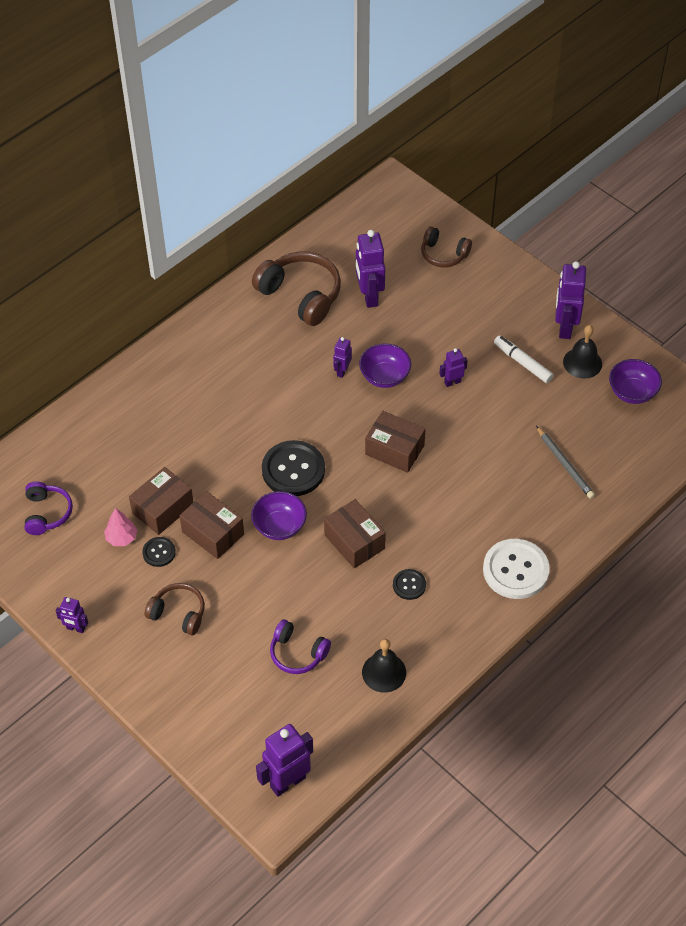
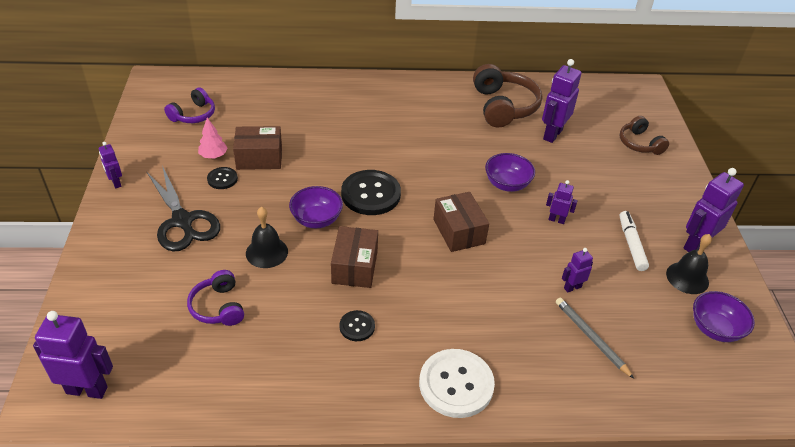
camera: 40 degrees right, 10 degrees down
brown headphones [145,583,205,635] -> black scissors [146,165,220,252]
brown box [180,491,244,559] -> none
purple robot [333,337,352,378] -> purple robot moved to [562,248,593,293]
black bell [362,639,406,693] -> black bell moved to [246,207,288,268]
grey pencil [536,426,595,499] -> grey pencil turned 135 degrees clockwise [556,298,634,379]

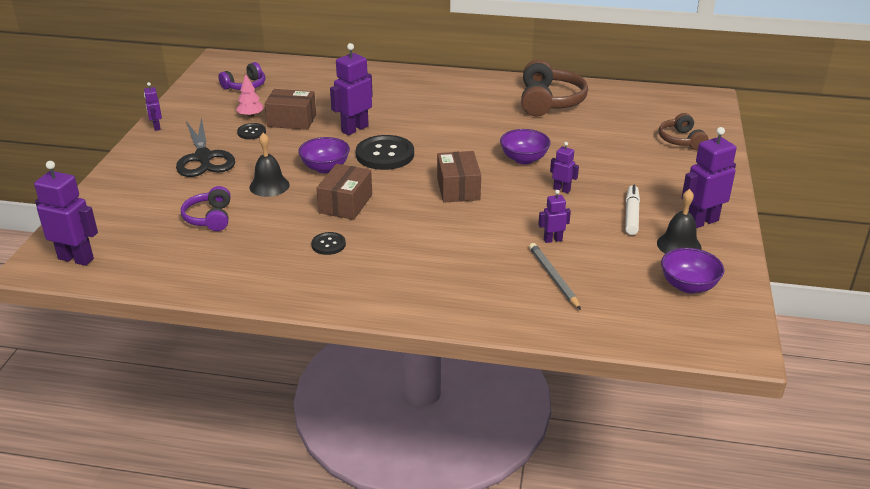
camera: 15 degrees right, 10 degrees down
white button [419,349,495,418] -> none
purple robot [542,59,581,143] -> purple robot moved to [330,43,373,135]

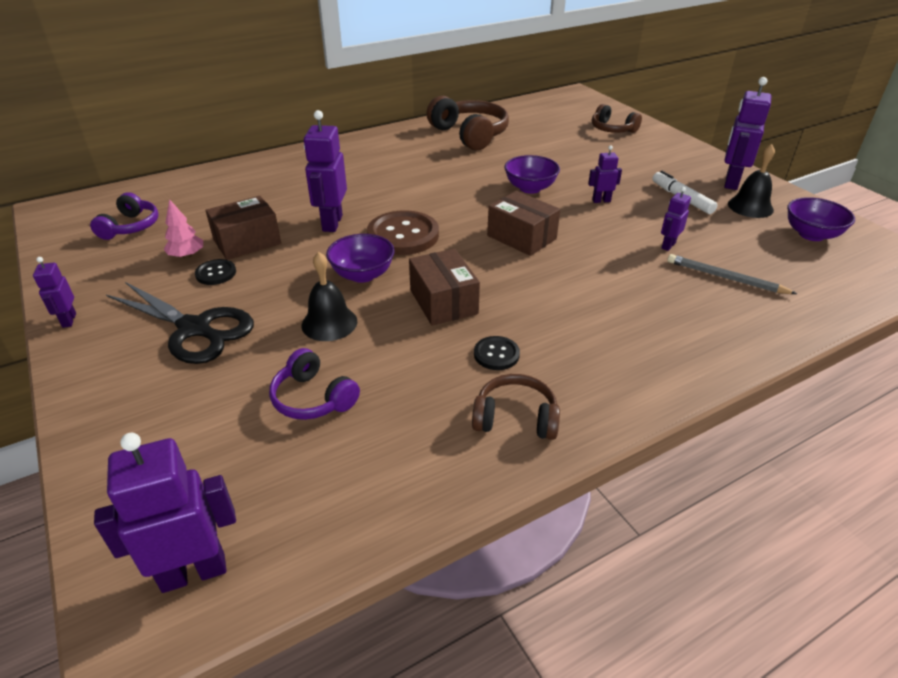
camera: 40 degrees left, 5 degrees up
purple robot [144,82,162,131] -> purple robot turned 45 degrees clockwise [33,257,76,328]
black button [356,135,414,170] -> brown button [367,210,439,255]
none -> brown headphones [472,374,560,440]

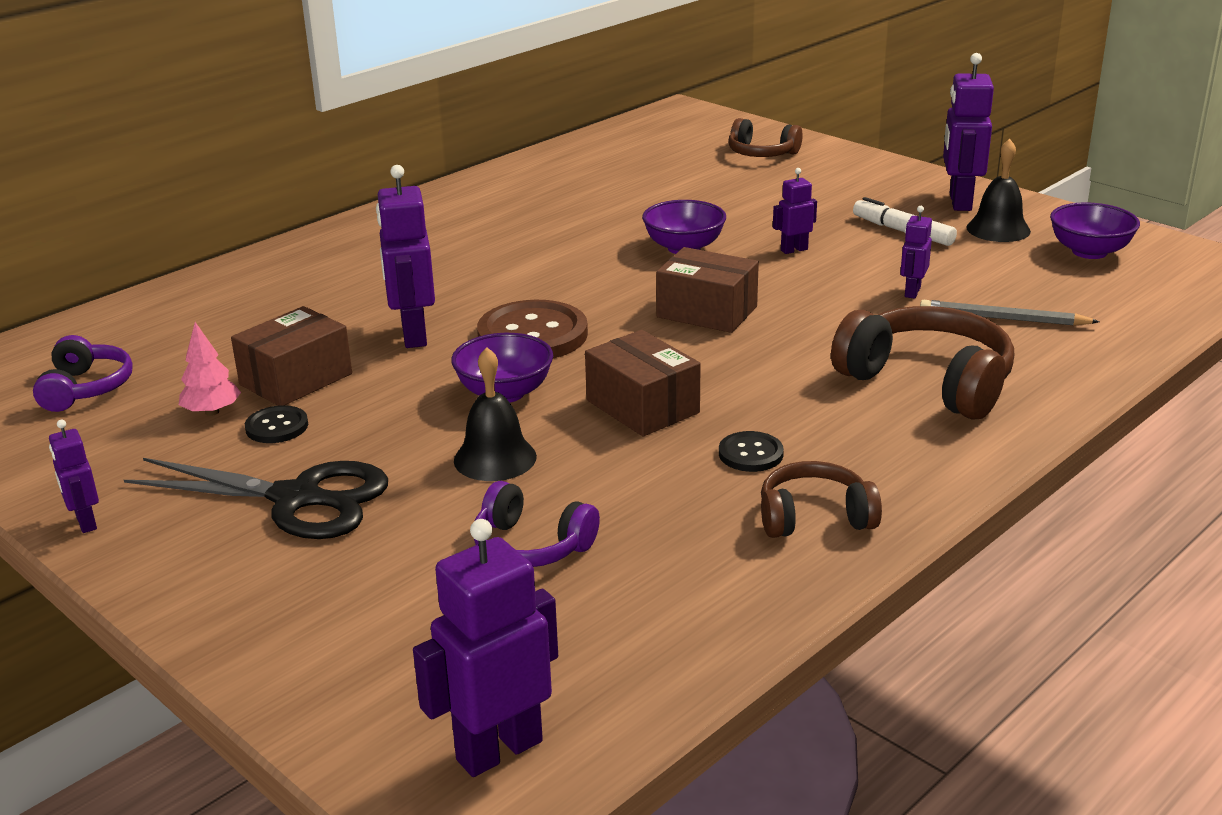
camera: 15 degrees left, 10 degrees down
brown headphones [426,96,509,151] -> brown headphones moved to [831,306,1014,420]

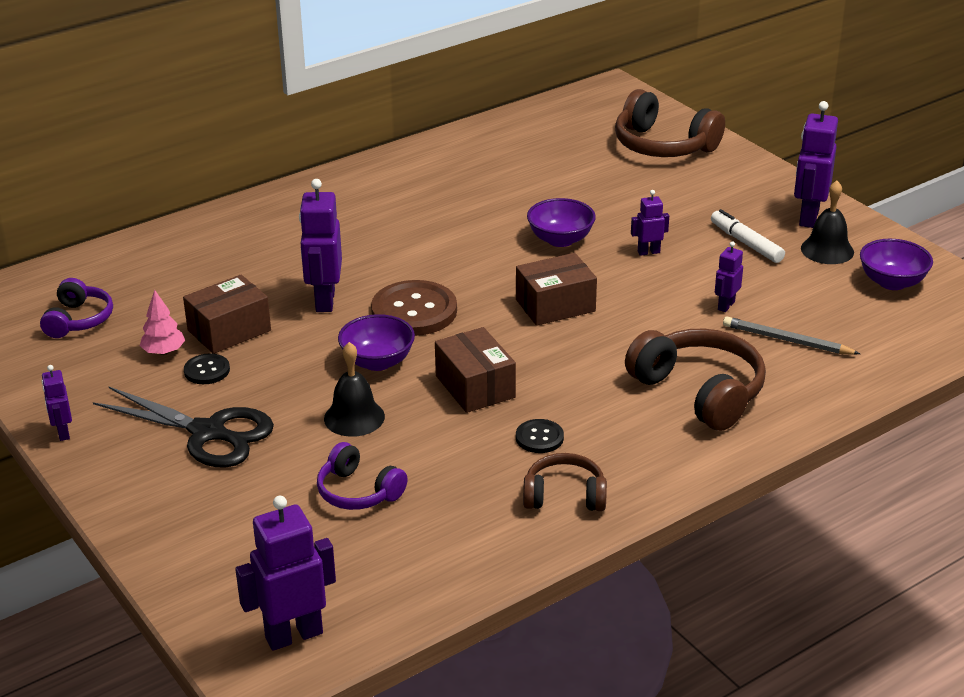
camera: 10 degrees right, 5 degrees up
brown box [656,247,759,333] -> brown box turned 60 degrees counterclockwise [516,253,597,326]
brown headphones [729,118,803,157] -> brown headphones [615,89,725,157], size x1.67

